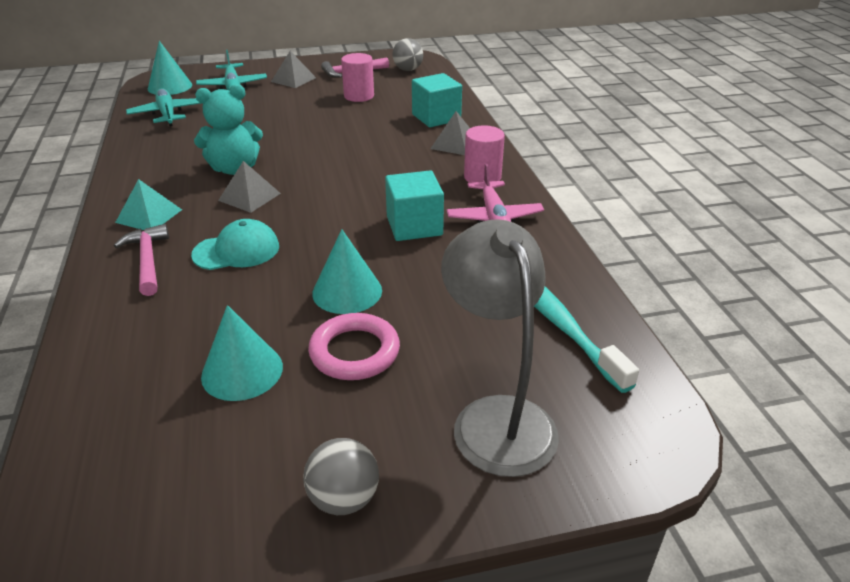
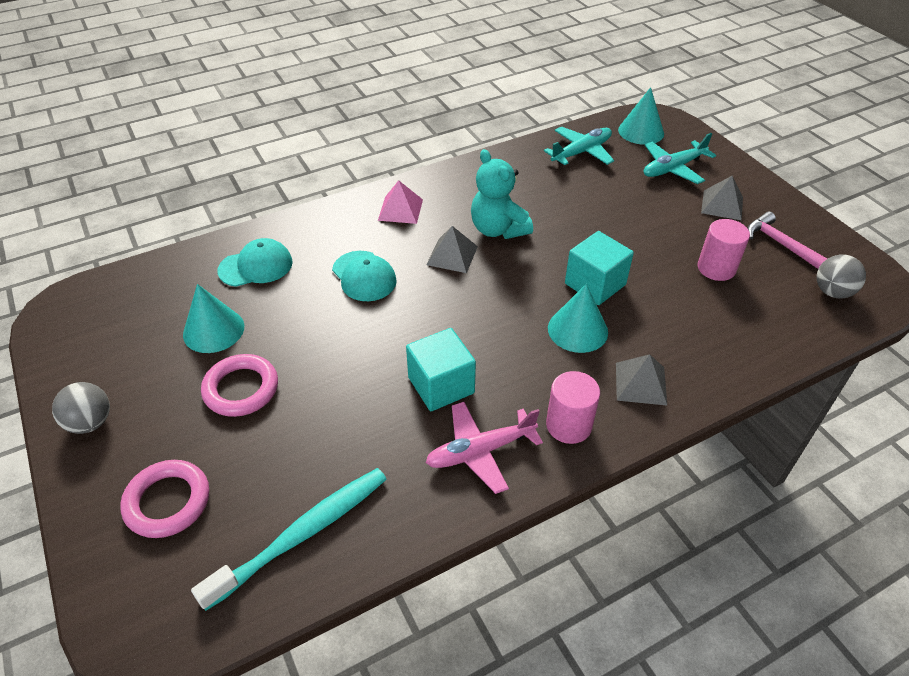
camera: 75 degrees right, 10 degrees up
pink hammer [114,224,169,296] -> none
turquoise pyramid [115,179,182,230] -> pink pyramid [378,181,423,224]
turquoise cone [312,229,382,314] -> turquoise cone moved to [548,284,608,353]
turquoise cube [412,73,462,127] -> turquoise cube moved to [565,231,634,305]
grey lamp [441,219,559,477] -> pink ring [120,460,209,538]
none -> turquoise cap [217,238,293,287]

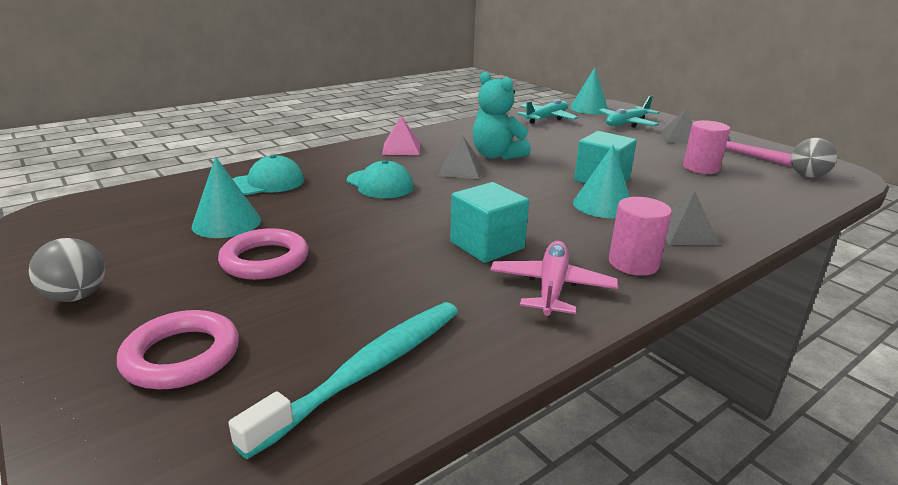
camera: 10 degrees left, 20 degrees down
pink plane [426,402,543,494] -> pink plane turned 135 degrees clockwise [490,241,618,316]

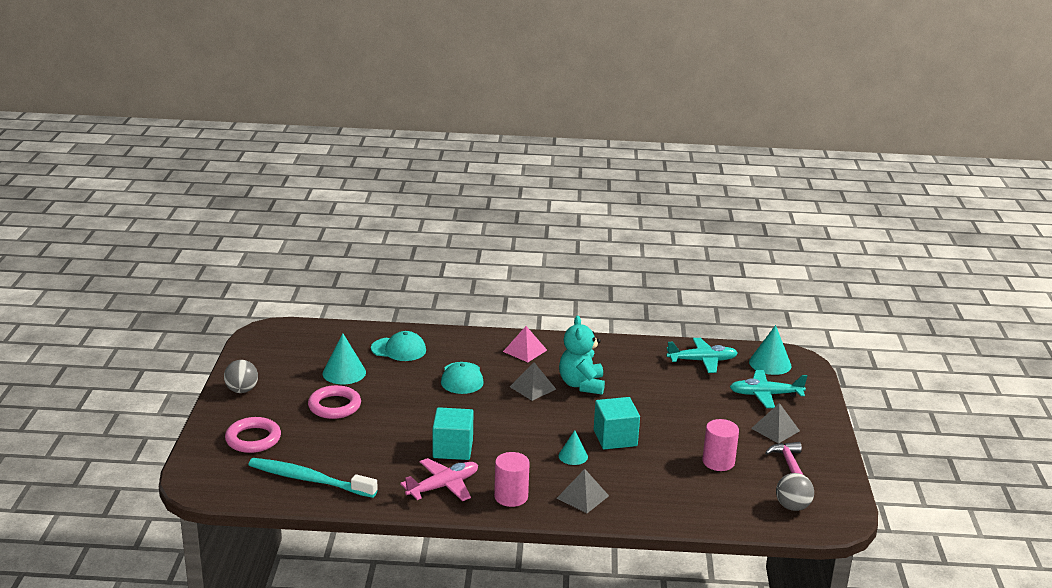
camera: 40 degrees right, 0 degrees up
turquoise toothbrush [228,302,458,459] -> turquoise toothbrush turned 150 degrees counterclockwise [249,458,378,498]
turquoise cone [573,145,630,218] -> turquoise cone [559,430,588,465], size x0.62

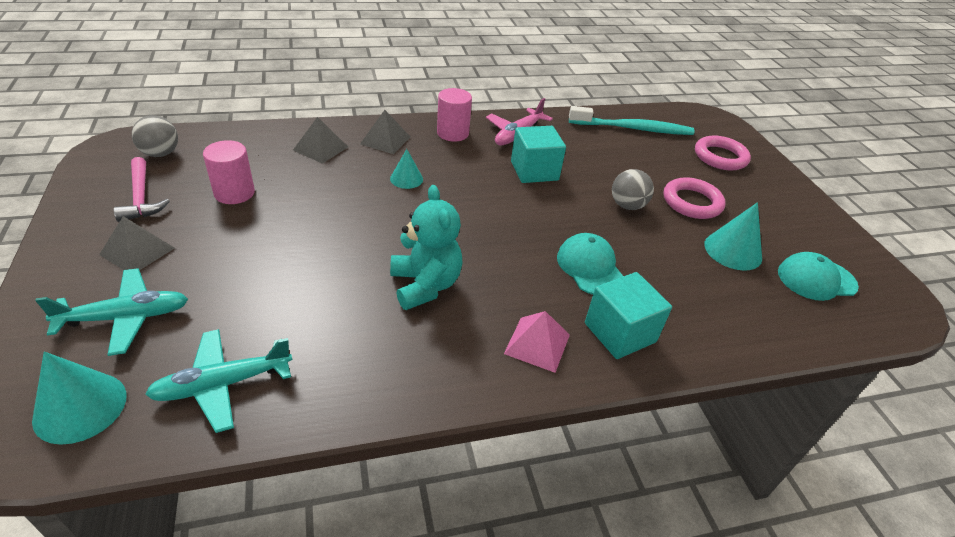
camera: 160 degrees right, 15 degrees up
grey ball [224,360,258,393] -> grey ball moved to [612,169,654,210]
turquoise cap [371,331,426,361] -> turquoise cap moved to [778,252,859,301]
grey pyramid [510,362,556,401] -> grey pyramid moved to [293,117,348,164]
turquoise cube [594,397,640,449] -> turquoise cube moved to [585,272,672,359]

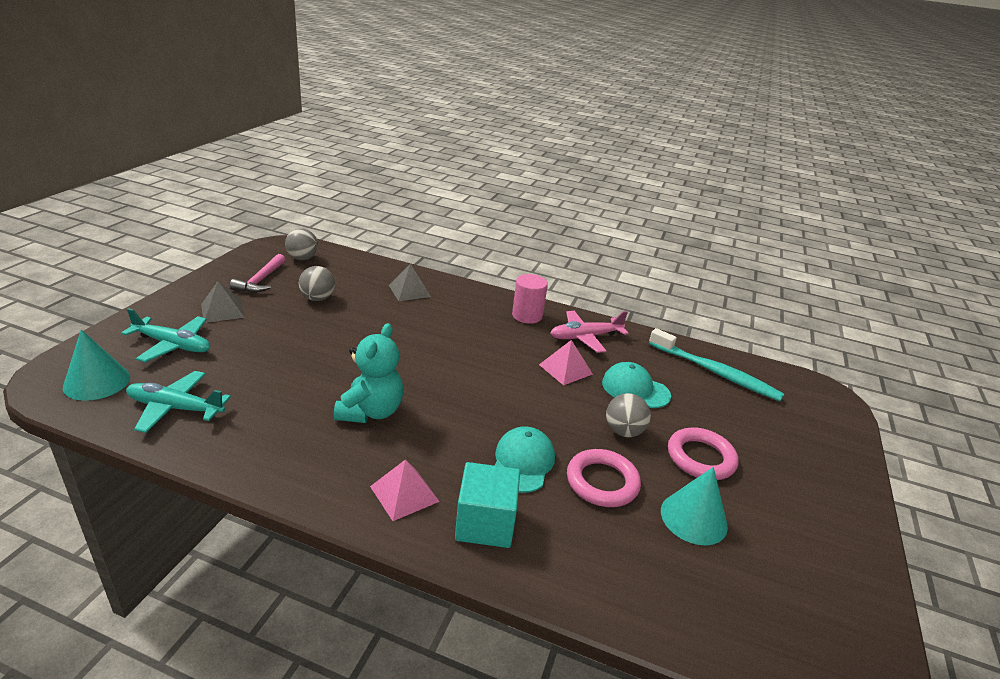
camera: 35 degrees right, 10 degrees down
pink cylinder [203,140,255,204] -> grey ball [299,266,335,301]
grey pyramid [360,110,410,154] -> none
turquoise cone [390,149,423,189] -> none
turquoise cube [511,126,566,183] -> pink pyramid [539,340,593,385]
pink ring [695,135,751,170] -> pink ring moved to [567,449,641,507]
turquoise cap [778,252,859,301] -> turquoise cap moved to [602,362,671,408]

